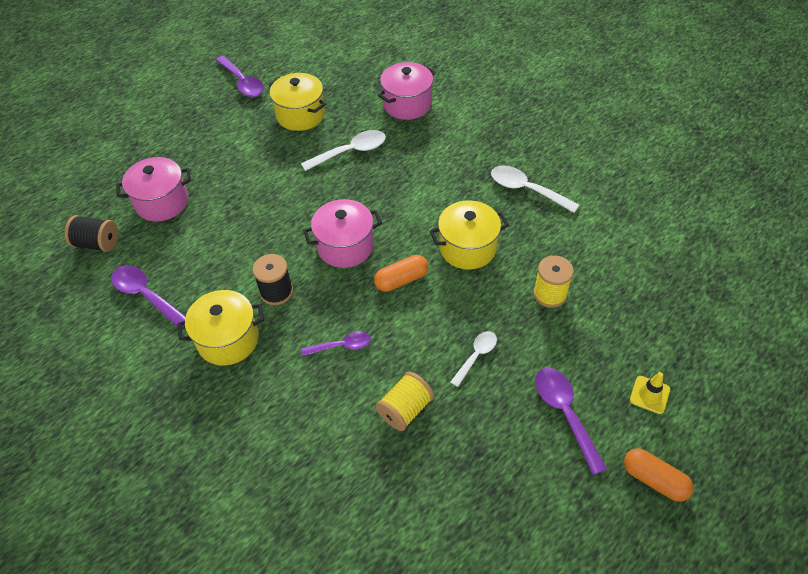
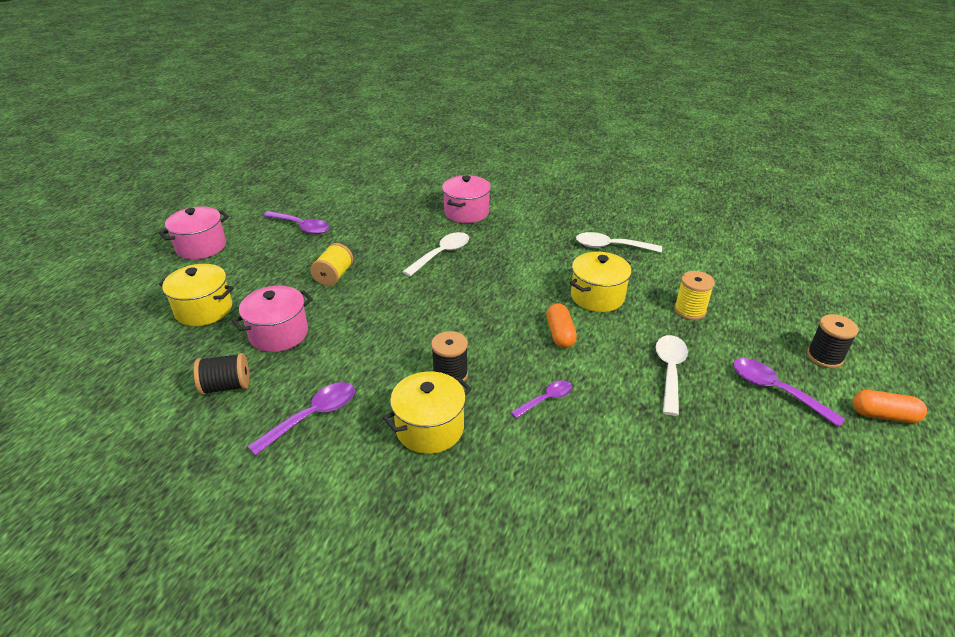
camera: 25 degrees left, 15 degrees down
purple spoon [111,265,186,328] -> purple spoon turned 120 degrees clockwise [247,382,355,456]
yellow pot [269,73,326,131] -> yellow pot moved to [159,264,234,326]
pink pot [303,199,382,268] -> pink pot moved to [159,206,229,260]
orange capsule [374,255,428,292] -> orange capsule turned 45 degrees counterclockwise [546,303,577,348]
yellow spool [376,372,434,431] -> yellow spool moved to [310,243,353,286]
white spoon [451,331,497,387] -> white spoon [656,335,688,416], size x1.57
yellow traffic cone [630,372,670,414] -> black spool [807,314,858,368]

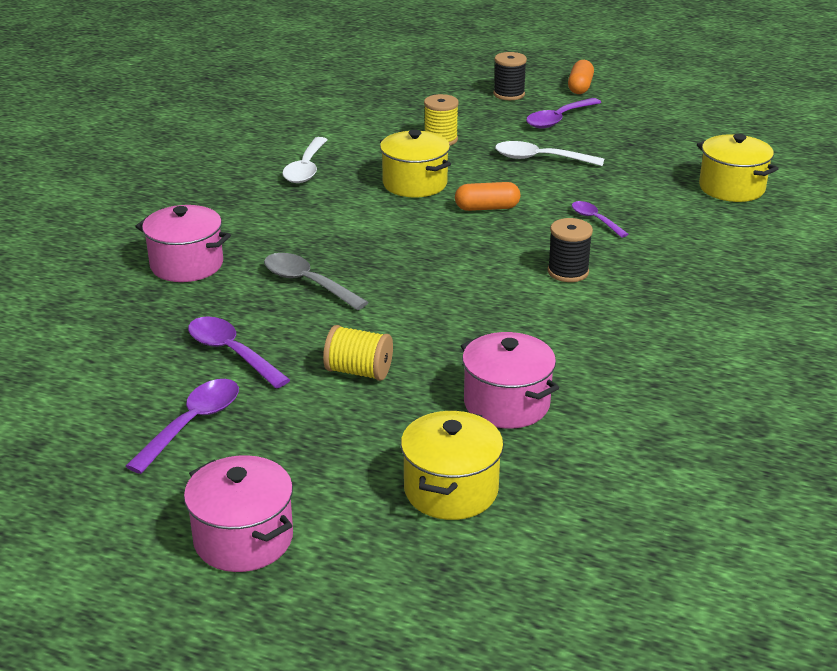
camera: 90 degrees left, 5 degrees down
black spool [194,353,249,395] -> none
purple spoon [247,382,355,456] -> purple spoon moved to [188,316,290,389]
yellow pot [383,371,472,454] -> yellow pot moved to [697,134,778,202]
white spoon [402,232,469,276] -> grey spoon [264,253,369,310]

